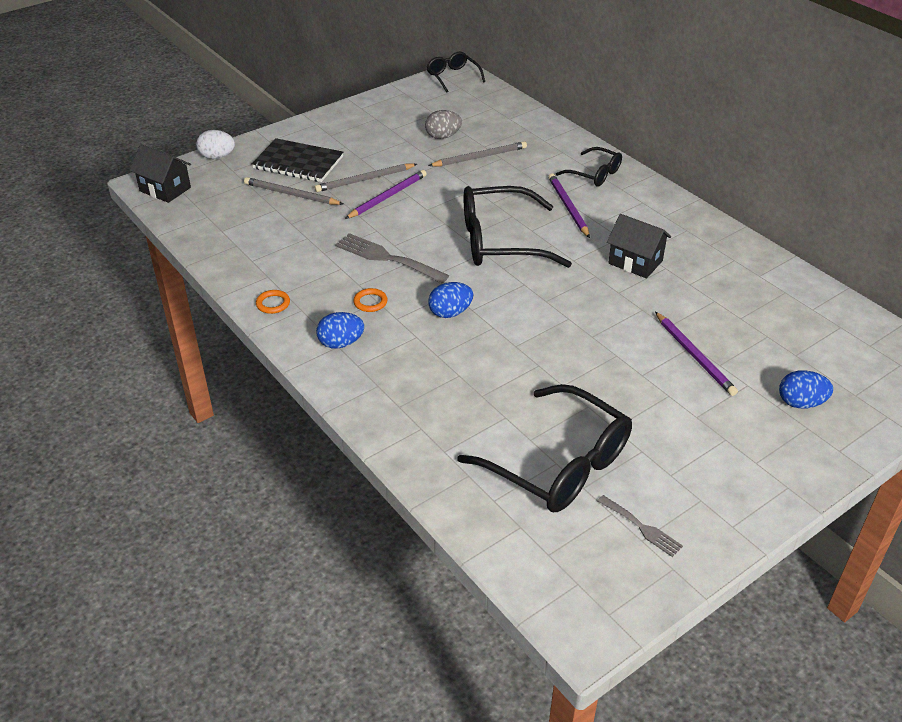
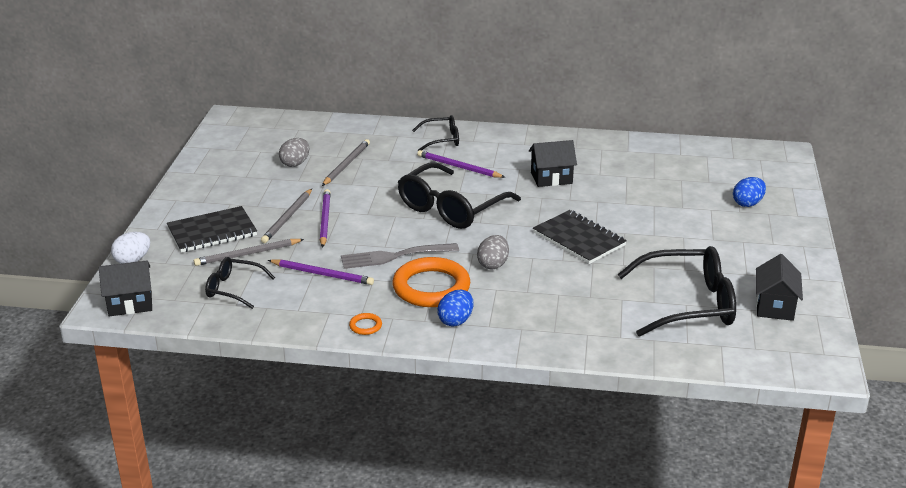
camera: 45 degrees left, 10 degrees down
orange ring [353,288,388,312] -> orange ring [392,257,470,307], size x2.48
black glasses [427,52,485,93] -> black glasses moved to [205,257,275,309]
blue egg [428,282,473,318] -> grey egg [477,235,509,270]
grey fork [597,495,683,557] -> black house [756,254,803,321]
purple pencil [655,312,738,396] -> purple pencil moved to [268,259,374,285]
none -> black notebook [533,210,627,264]

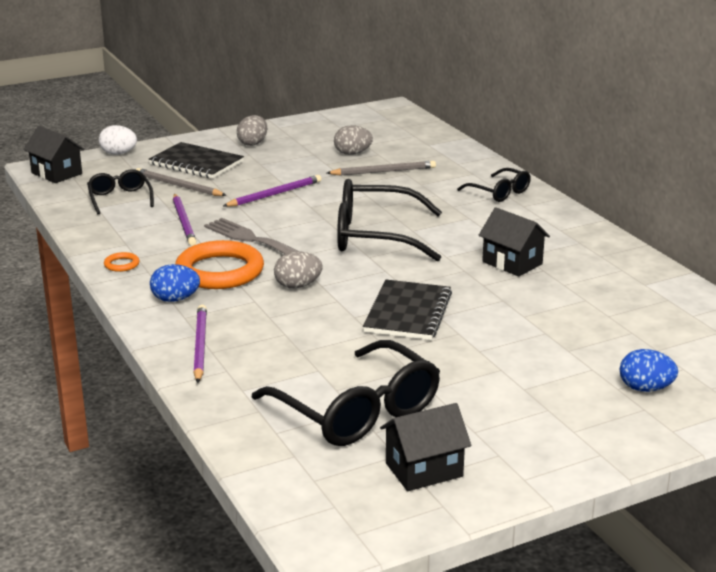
camera: 55 degrees right, 5 degrees down
grey pencil [261,189,312,243] -> none
purple pencil [417,150,505,178] -> purple pencil moved to [193,305,207,383]
none -> grey egg [237,115,267,146]

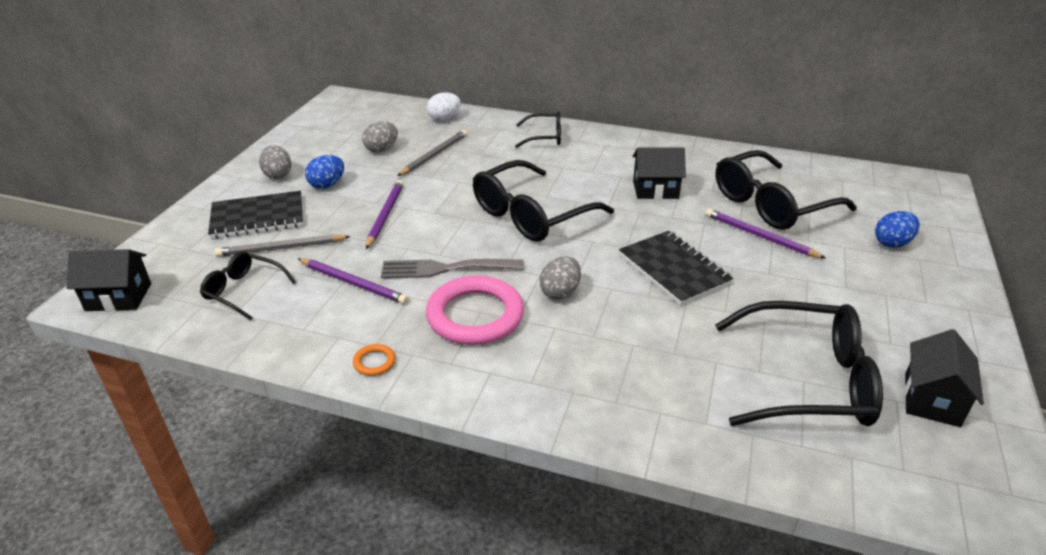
camera: 45 degrees left, 10 degrees up
white egg [99,125,137,155] -> white egg moved to [427,92,461,121]
blue egg [150,264,200,302] -> blue egg moved to [305,155,344,189]
orange ring [175,240,264,289] -> pink ring [426,276,524,345]
purple pencil [193,305,207,383] -> purple pencil moved to [705,209,826,259]
none -> black glasses [715,150,857,230]

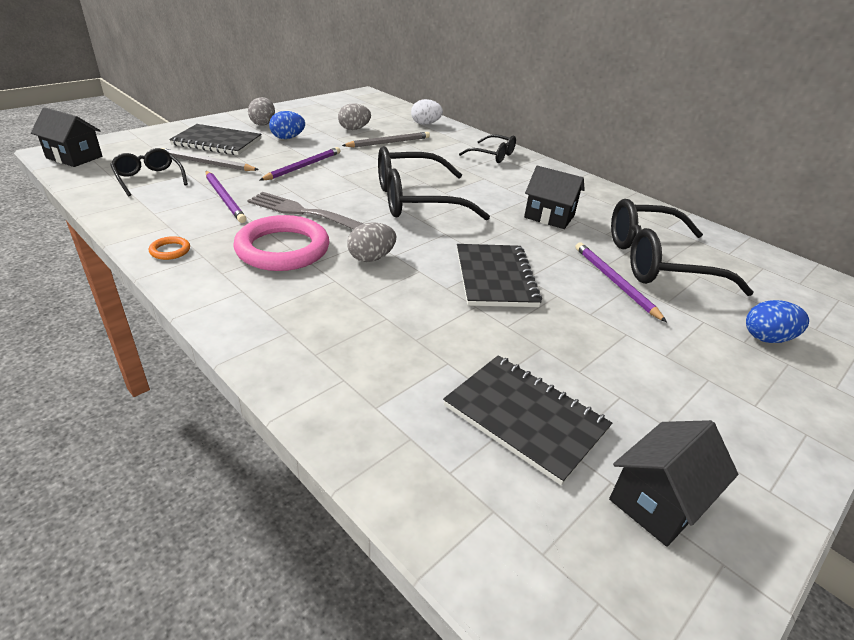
camera: 25 degrees right, 0 degrees up
black glasses [715,301,883,426] -> black notebook [443,355,612,485]

